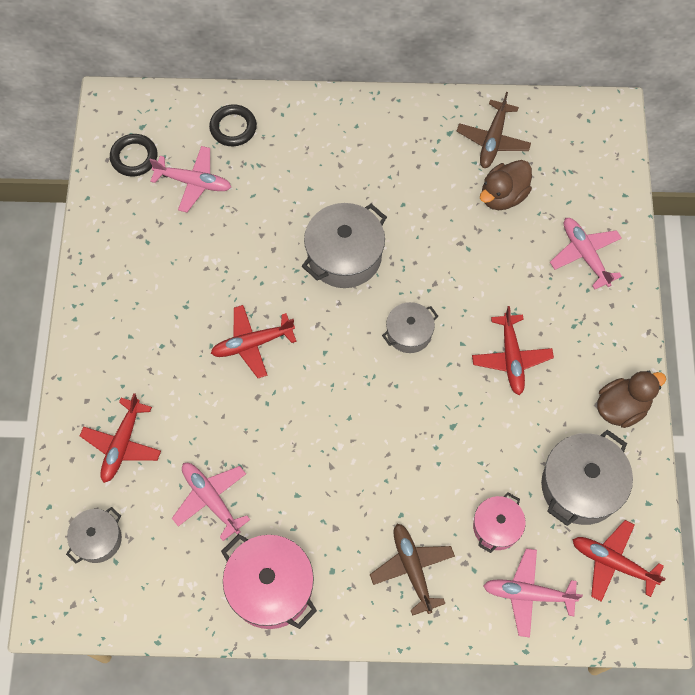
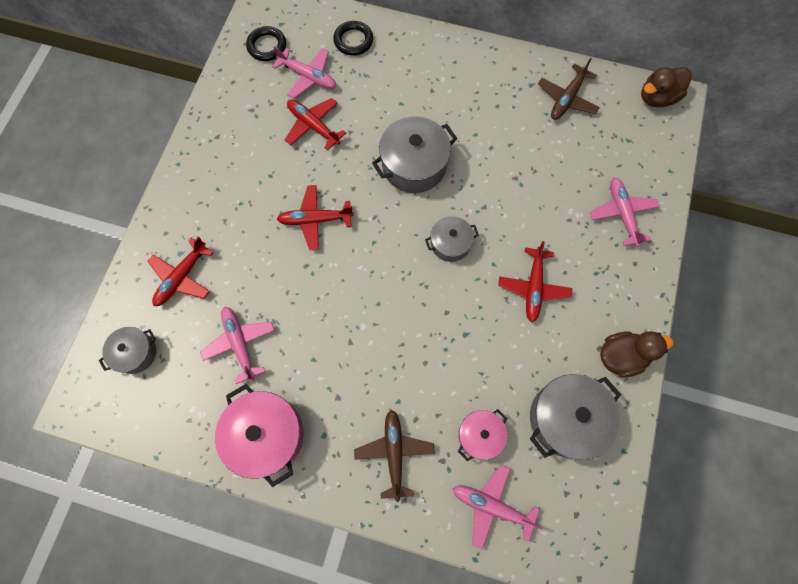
camera: 15 degrees right, 5 degrees up
brown duck [480,160,532,210] -> brown duck moved to [641,67,692,107]
red plane [572,520,666,602] -> red plane moved to [285,98,346,151]

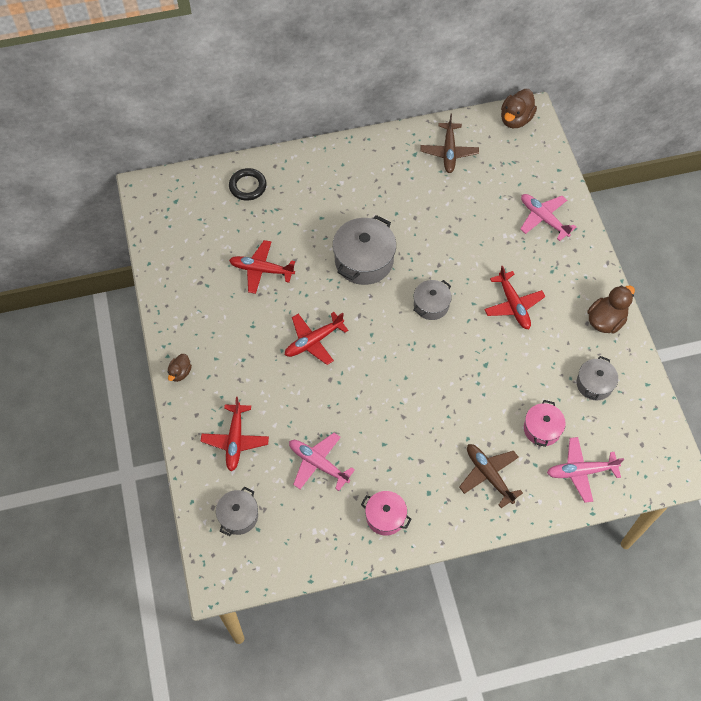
camera: 30 degrees left, 10 degrees down
pink pot [215,384,303,487] -> pink pot [361,491,412,536], size x0.59
black ring [246,26,286,61] -> none
pink plane [272,46,336,99] -> none
grey pot [530,374,621,460] -> grey pot [577,356,618,400], size x0.59
none -> brown duck [168,354,192,382]

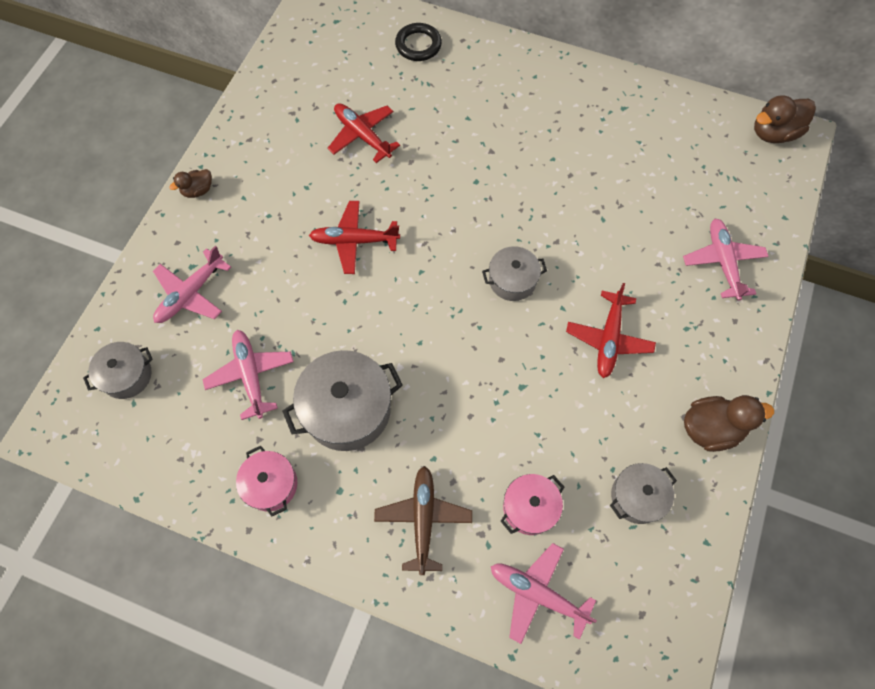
camera: 35 degrees right, 5 degrees up
red plane [201,397,269,471] -> pink plane [153,246,231,323]
grey pot [333,215,396,285] -> grey pot moved to [282,350,403,451]
brown plane [421,114,479,173] -> none

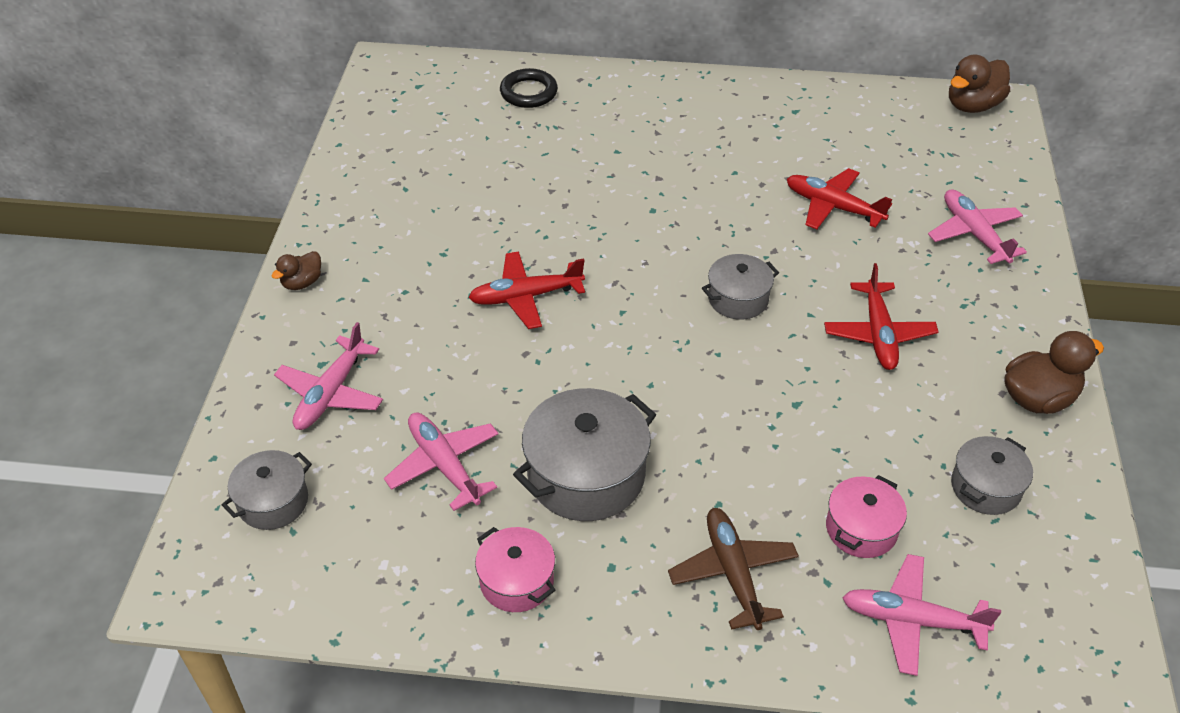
camera: 15 degrees left, 20 degrees down
red plane [328,103,400,163] -> red plane moved to [787,168,892,230]

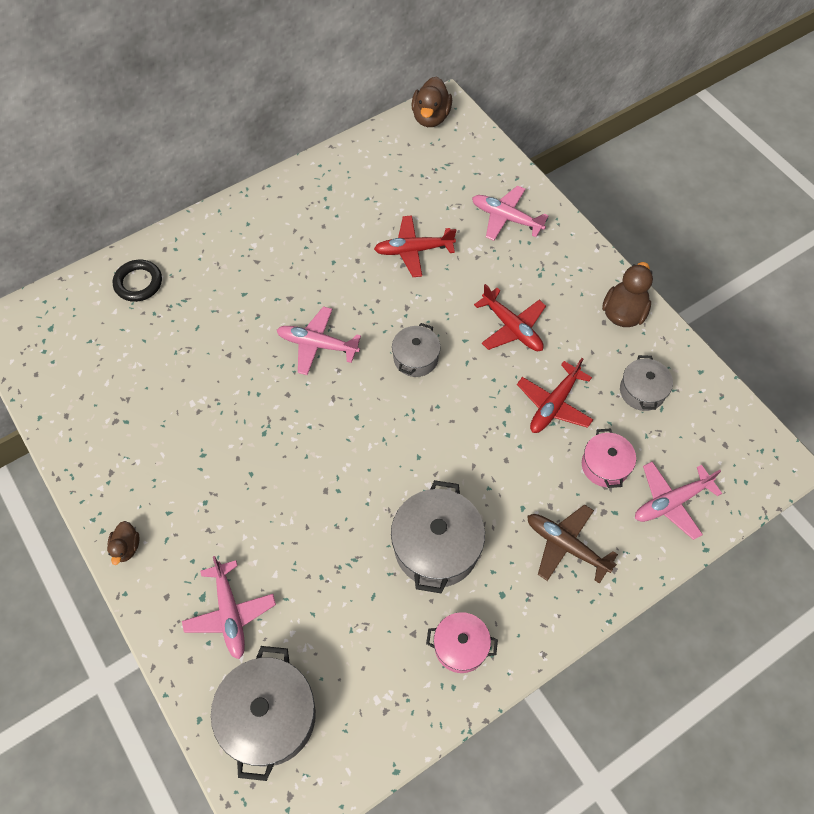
camera: 40 degrees left, 15 degrees up
grey pot [222,450,312,530] -> grey pot [211,646,316,781], size x1.70
pink plane [384,413,499,511] -> pink plane moved to [277,307,361,375]
red plane [468,251,585,329] -> red plane moved to [517,358,593,433]

